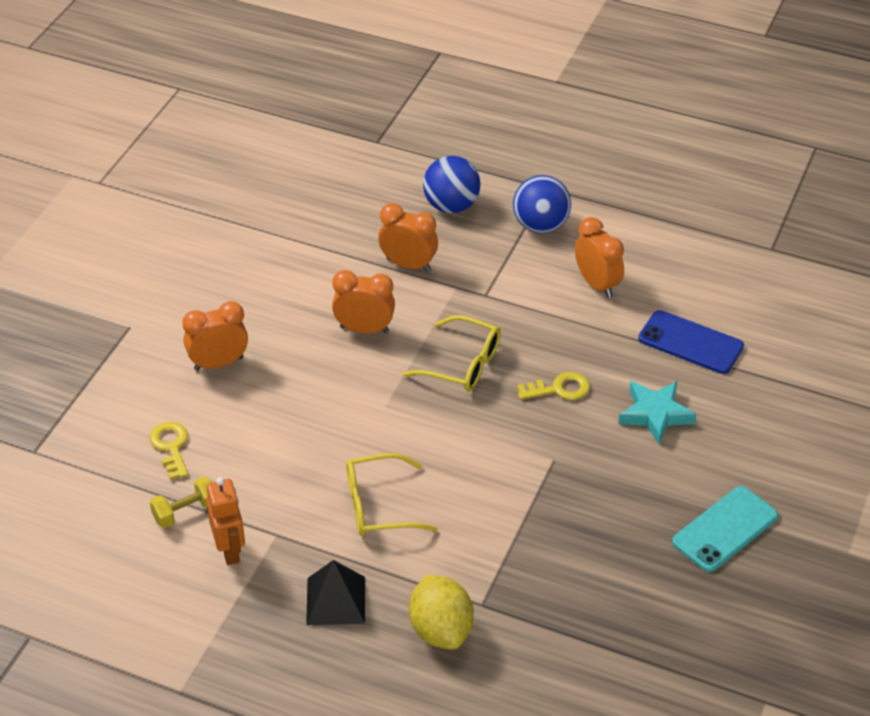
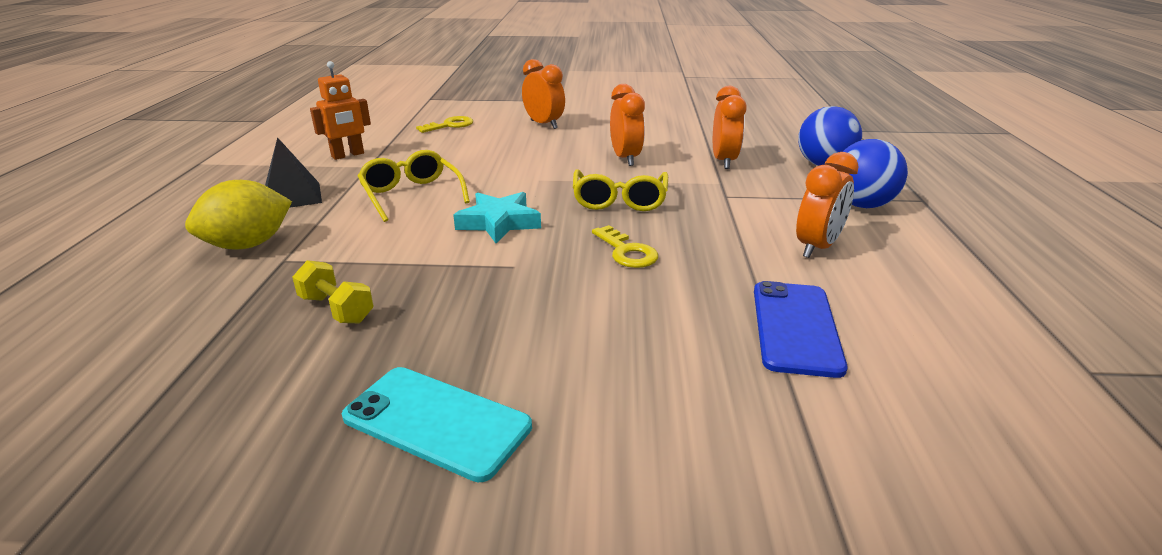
camera: 70 degrees right, 15 degrees down
yellow dumbbell [150,476,212,528] -> yellow dumbbell moved to [292,260,374,323]
turquoise star [618,381,696,444] -> turquoise star moved to [453,192,541,243]

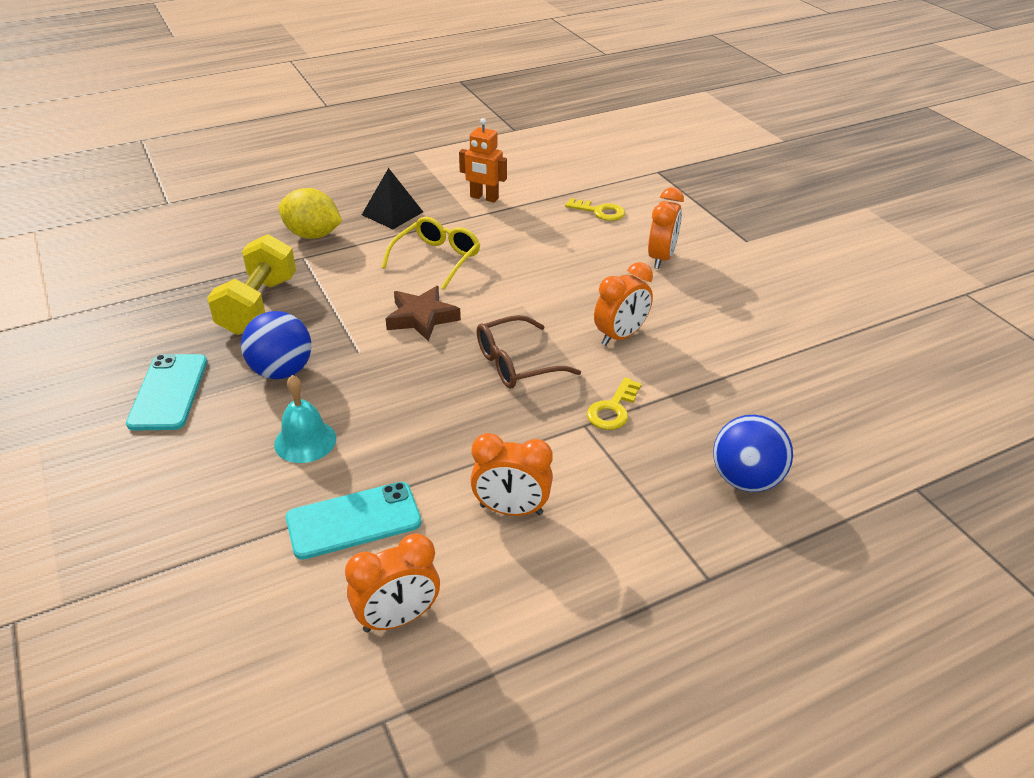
camera: 60 degrees right, 10 degrees up
yellow dumbbell [292,260,374,323] -> yellow dumbbell [207,234,296,335], size x1.84
turquoise star [453,192,541,243] -> brown star [385,286,461,341]
yellow glasses [573,170,668,211] -> brown glasses [477,315,581,388]
yellow key [592,225,658,268] -> yellow key moved to [587,377,642,430]
orange clock [713,86,747,169] -> orange clock moved to [345,533,440,633]
blue phone [754,281,848,378] -> turquoise phone [286,482,422,560]
blue ball [843,139,908,208] -> blue ball moved to [241,311,311,379]
none -> turquoise bell [274,375,336,463]

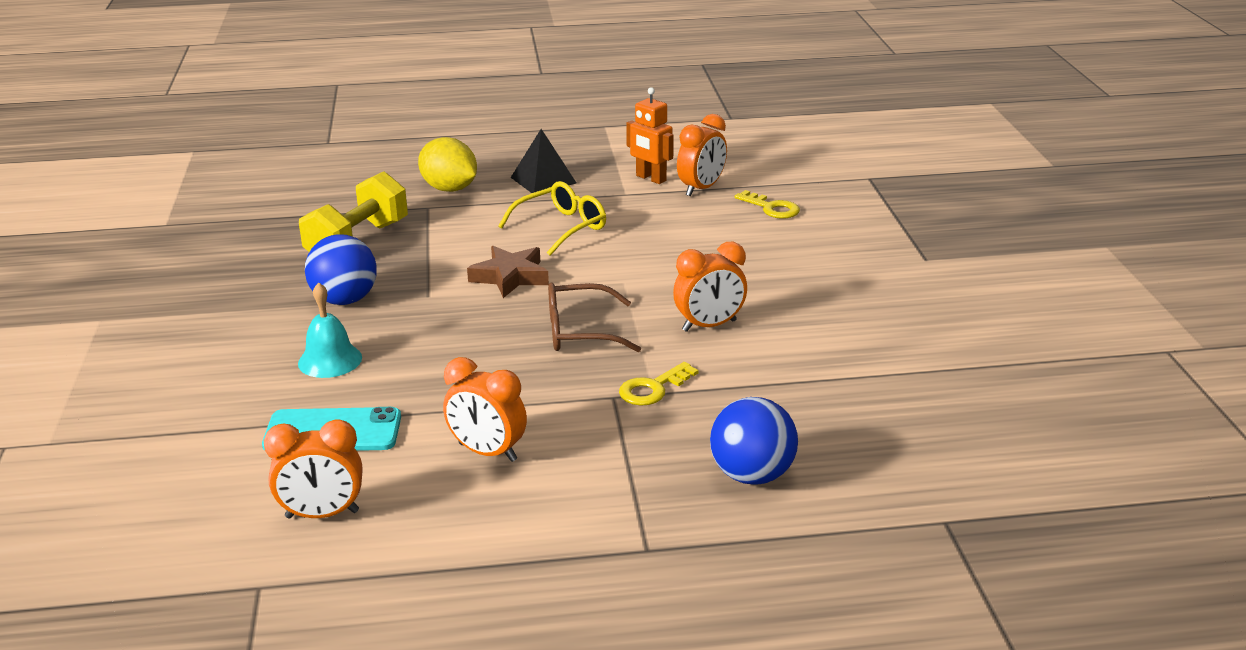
camera: 20 degrees right, 10 degrees down
turquoise phone [126,354,207,431] -> none
orange clock [648,187,684,269] -> orange clock moved to [677,114,727,196]

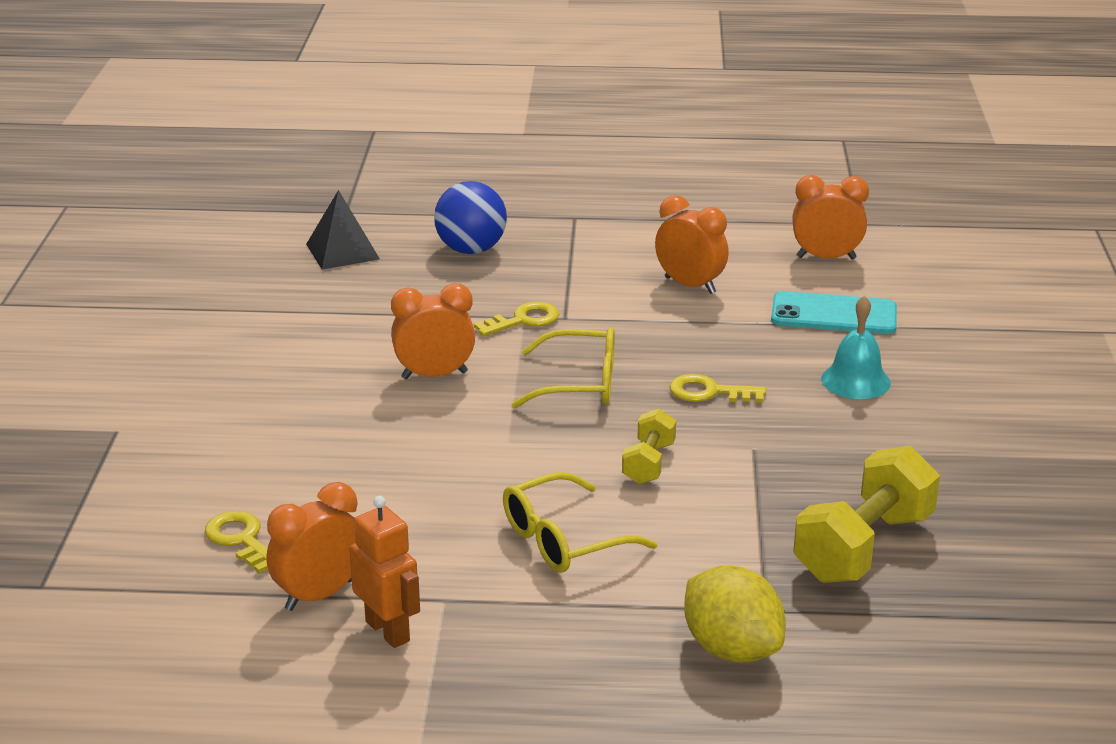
camera: 170 degrees left, 0 degrees up
blue ball [305,234,377,305] -> none
brown star [467,246,549,298] -> yellow dumbbell [622,409,676,484]
black pyramid [511,129,576,193] -> black pyramid moved to [306,190,380,270]
brown glasses [548,283,641,352] -> yellow glasses [511,327,615,408]
none -> yellow key [669,374,766,403]

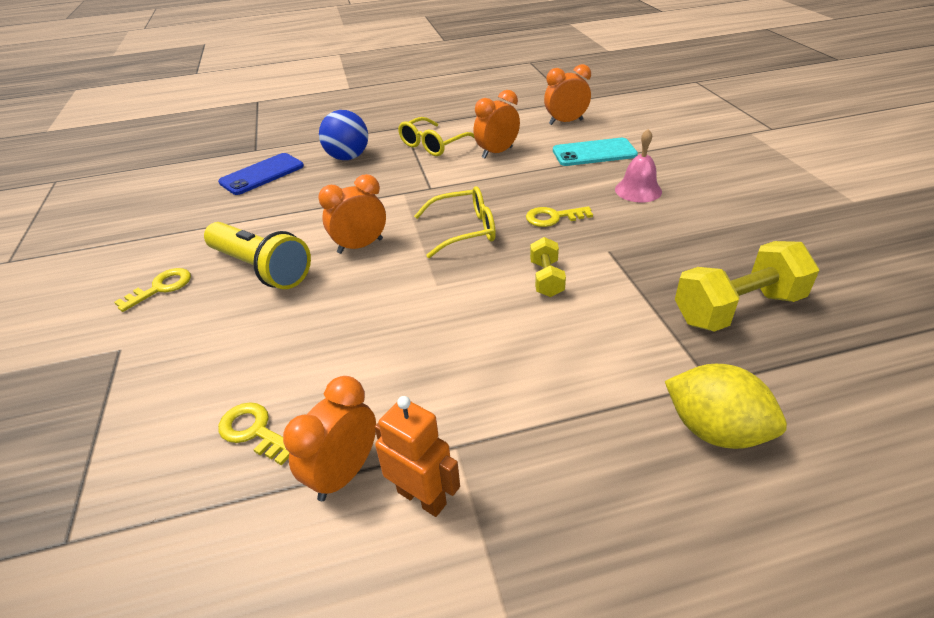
camera: 15 degrees left, 10 degrees up
black pyramid [306,190,380,270] -> blue phone [218,153,304,195]
yellow key [474,302,559,336] -> yellow key moved to [114,268,191,312]
yellow glasses [503,472,657,573] -> yellow glasses moved to [398,117,475,156]
orange clock [655,195,729,294] -> orange clock turned 60 degrees counterclockwise [473,90,520,158]
yellow dumbbell [793,446,940,583] -> yellow dumbbell turned 45 degrees clockwise [675,241,819,332]
turquoise bell [821,295,891,399] -> pink bell [615,129,662,202]
none -> yellow flashlight [204,222,311,289]

